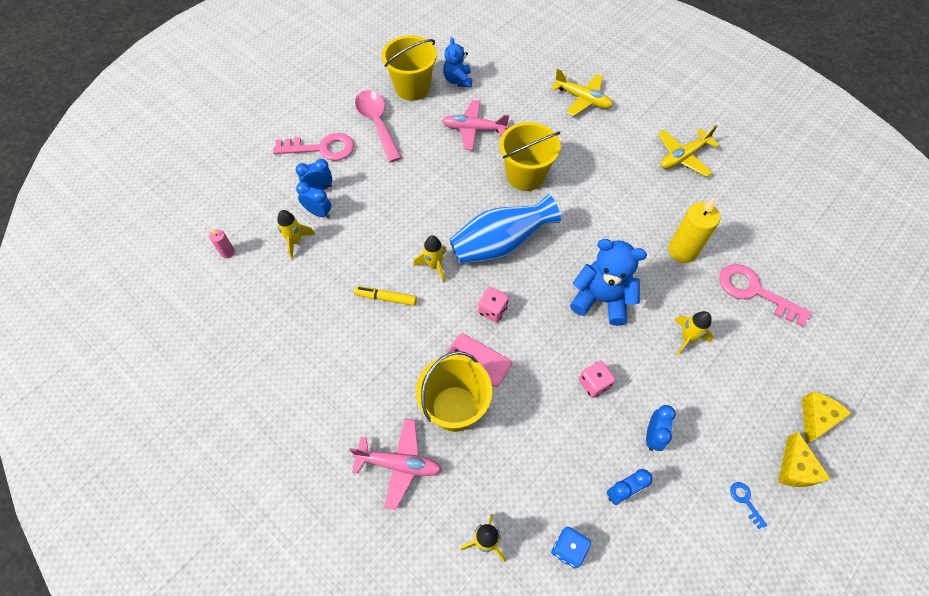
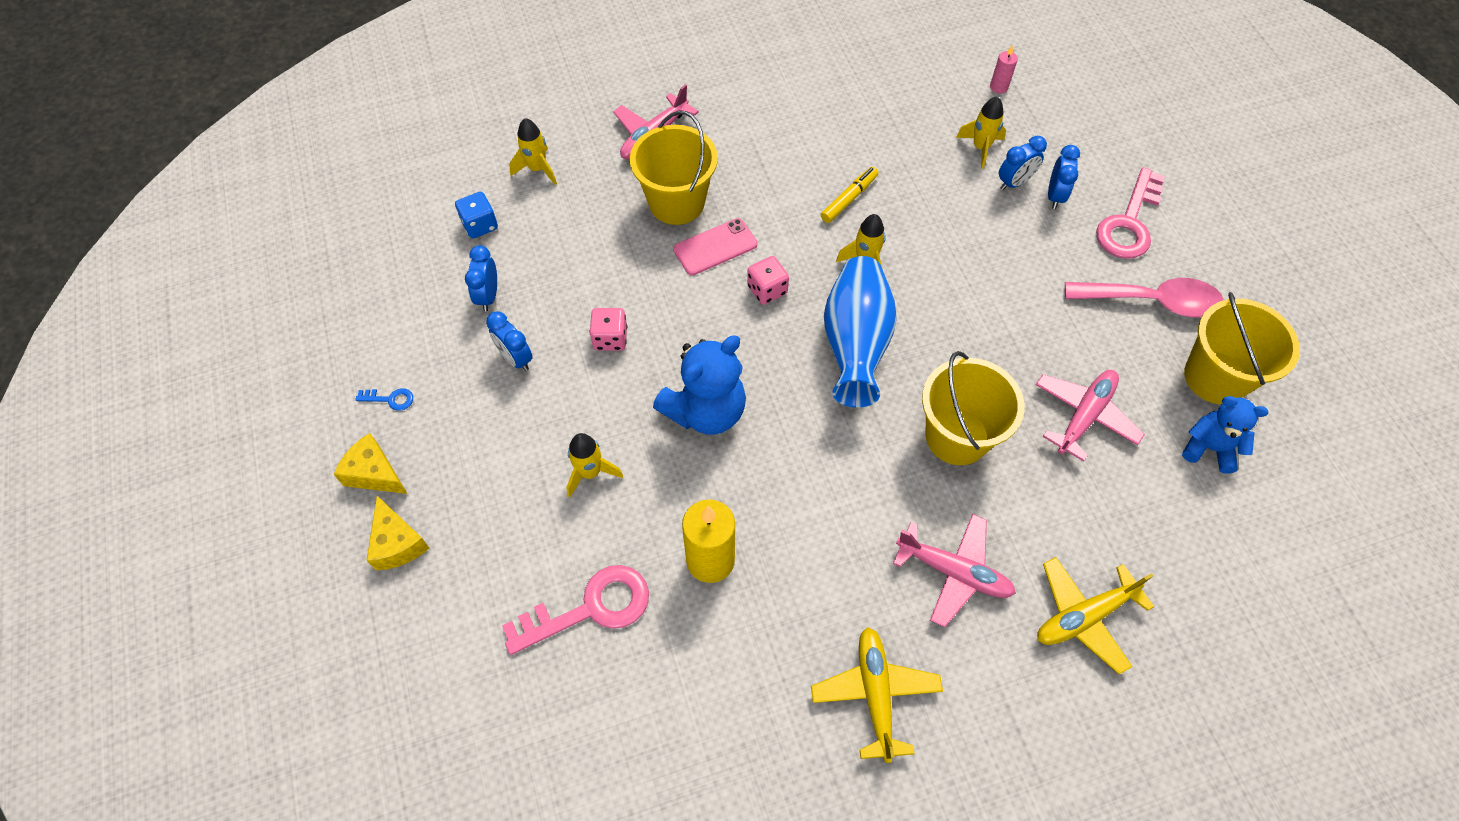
camera: 120 degrees right, 0 degrees up
none -> pink plane [893,514,1016,627]

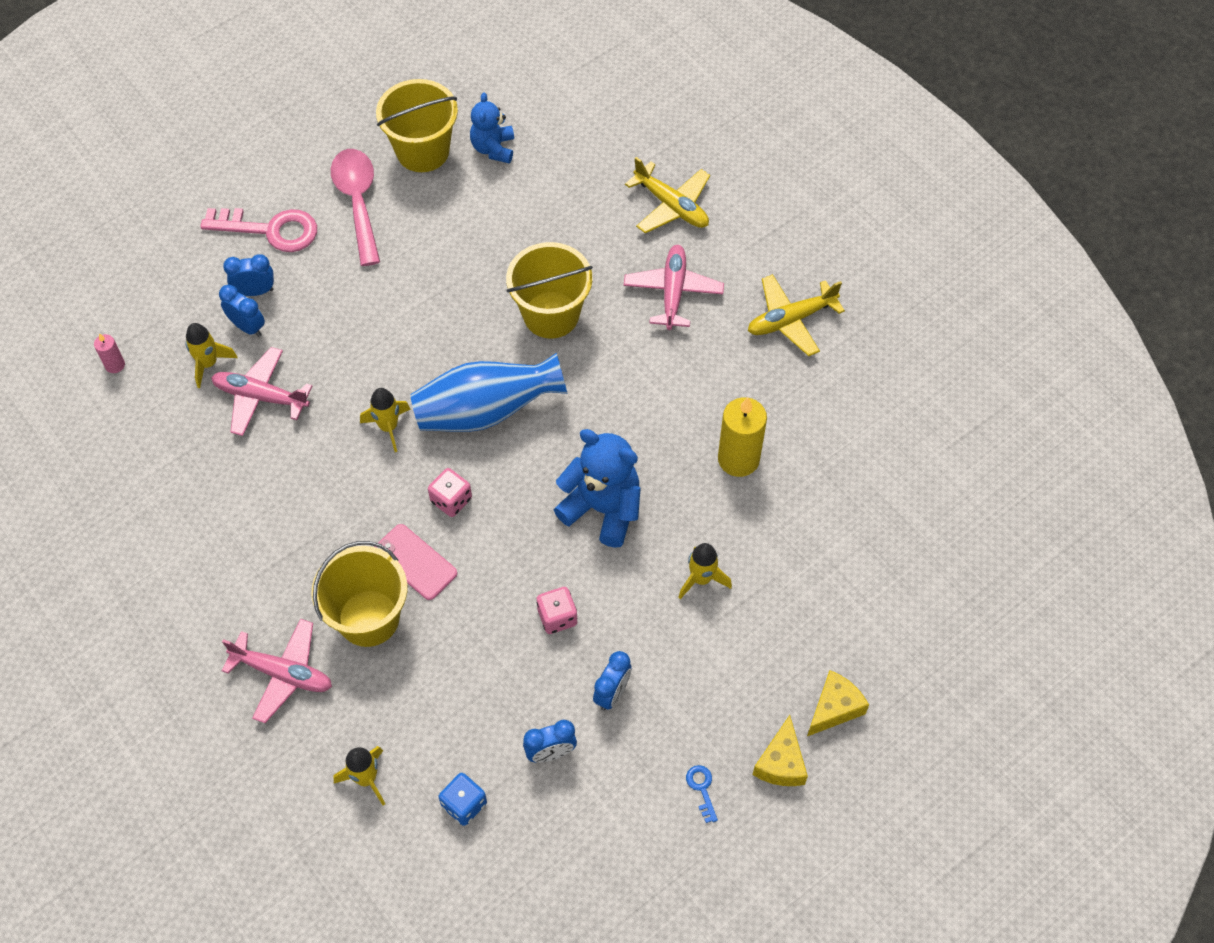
camera: 110 degrees left, 0 degrees up
pink key [502,565,649,655] -> none
yellow marker [821,167,878,223] -> none
pink plane [1035,370,1145,462] -> pink plane moved to [211,347,312,436]

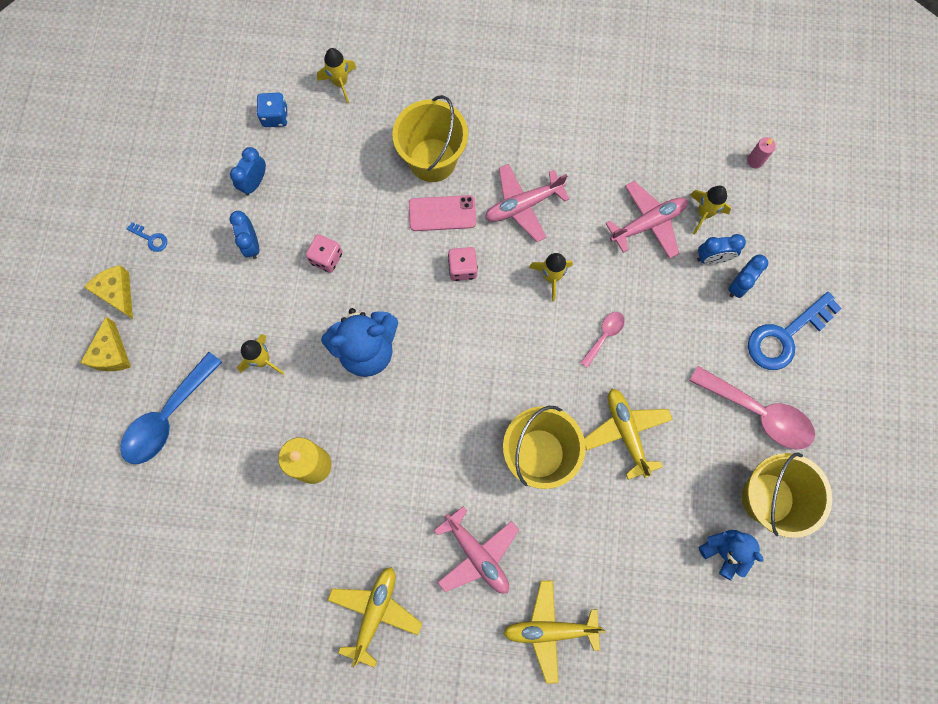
camera: 135 degrees right, 15 degrees up
pink key [200,208,317,252] -> blue key [748,292,842,370]
pink plane [222,619,332,723] -> pink plane moved to [485,164,569,242]
blue vase [411,353,568,432] -> none
none -> blue spoon [120,352,222,464]
none -> pink spoon [580,312,625,368]
none -> yellow plane [584,388,673,480]

